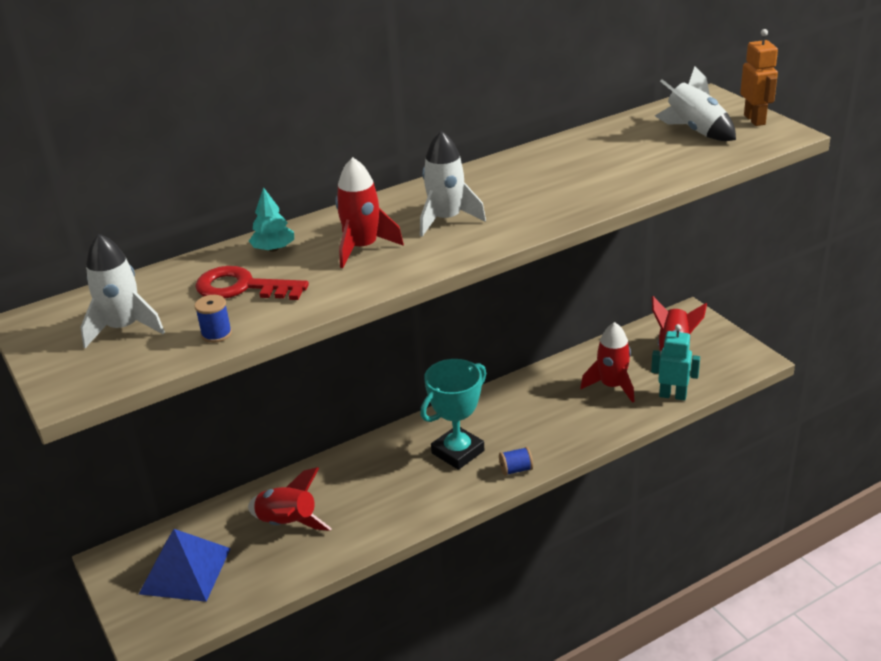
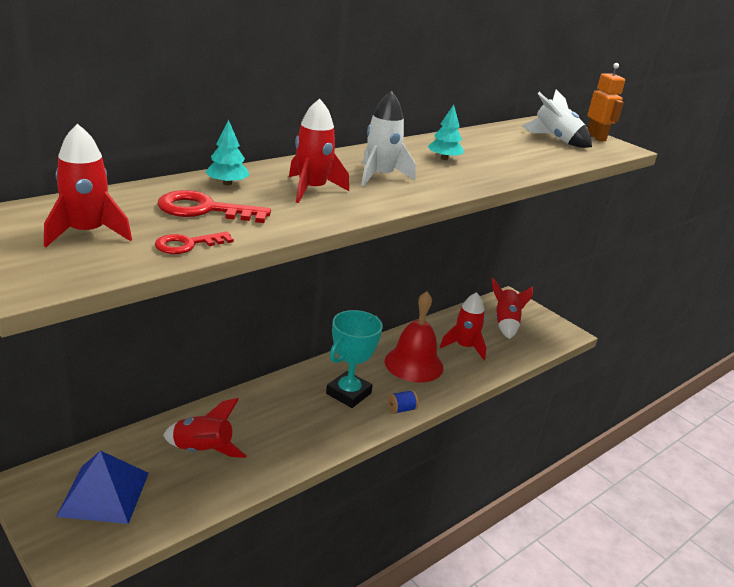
camera: 15 degrees left, 5 degrees down
white rocket [81,233,165,348] -> red rocket [44,124,132,247]
blue spool [195,295,232,343] -> red key [155,231,234,254]
turquoise robot [651,324,700,401] -> none
none -> red bell [385,291,443,383]
none -> turquoise tree [428,105,464,160]

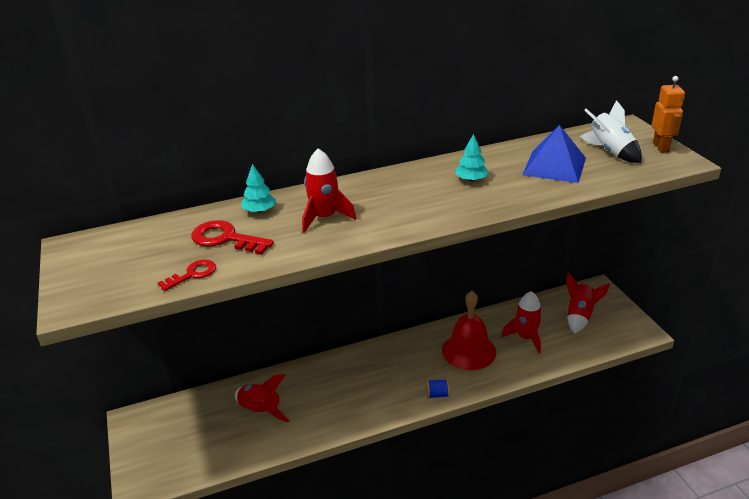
camera: 25 degrees right, 5 degrees up
red rocket [44,124,132,247] -> none
blue pyramid [56,451,149,524] -> blue pyramid moved to [522,125,586,183]
red key [155,231,234,254] -> red key turned 150 degrees clockwise [158,259,216,291]
turquoise trophy [326,310,383,408] -> none
white rocket [361,91,416,187] -> none

